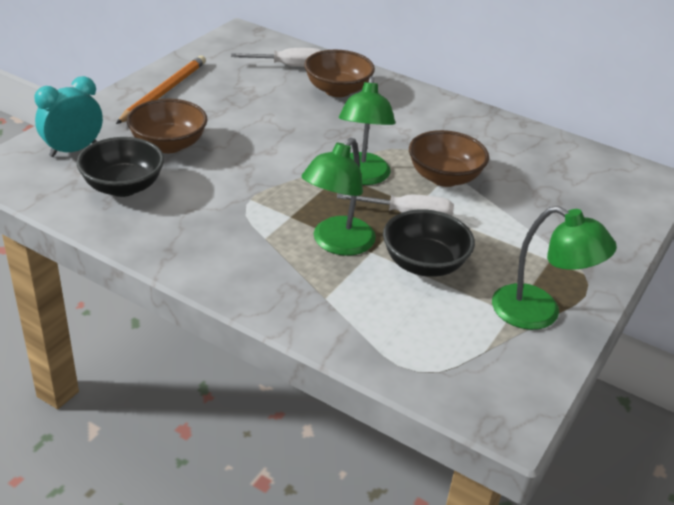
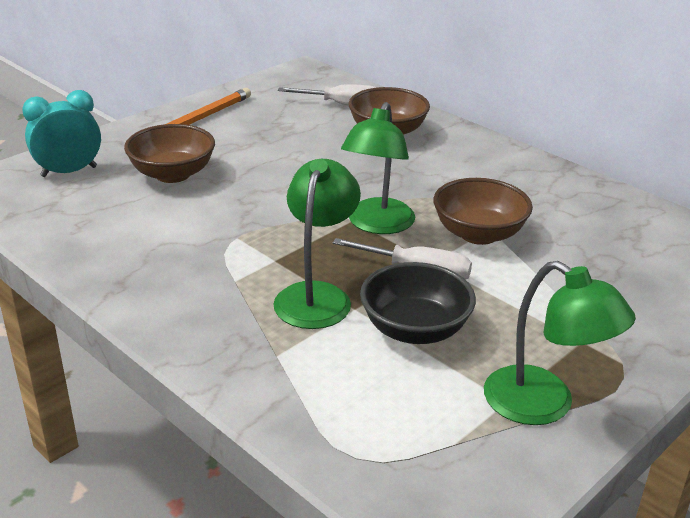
camera: 15 degrees right, 5 degrees down
black bowl [76,137,164,197] -> none
green lamp [302,138,376,256] -> green lamp turned 150 degrees clockwise [273,159,361,329]

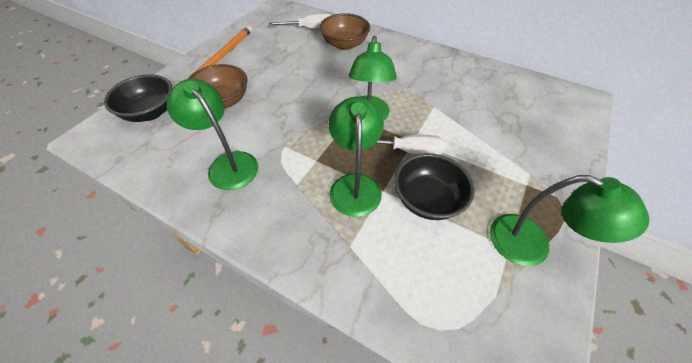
camera: 15 degrees left, 20 degrees up
turquoise clock [22,90,101,177] -> black bowl [104,74,173,122]
brown bowl [433,178,533,245] -> none
none -> green lamp [167,79,258,190]

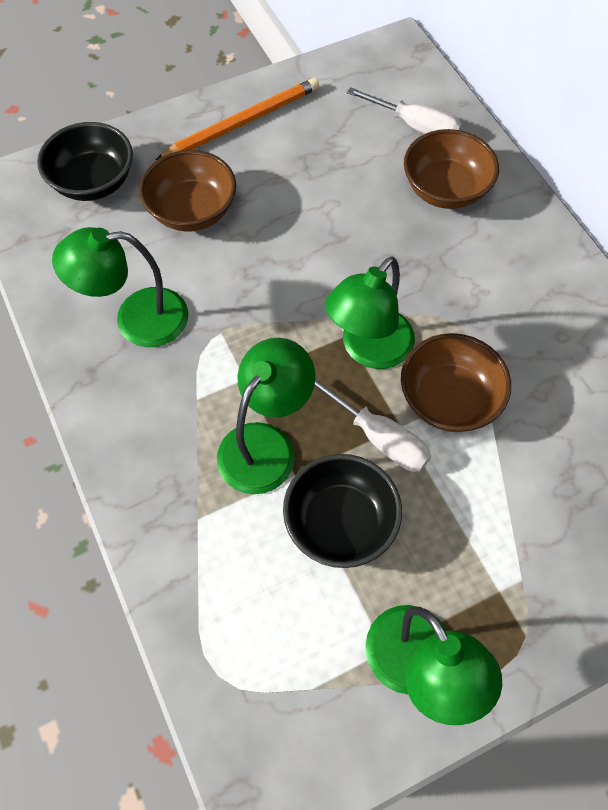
camera: 35 degrees right, 10 degrees up
green lamp [167,79,258,190] -> green lamp turned 90 degrees counterclockwise [52,227,188,347]
none -> brown bowl [401,333,511,432]

